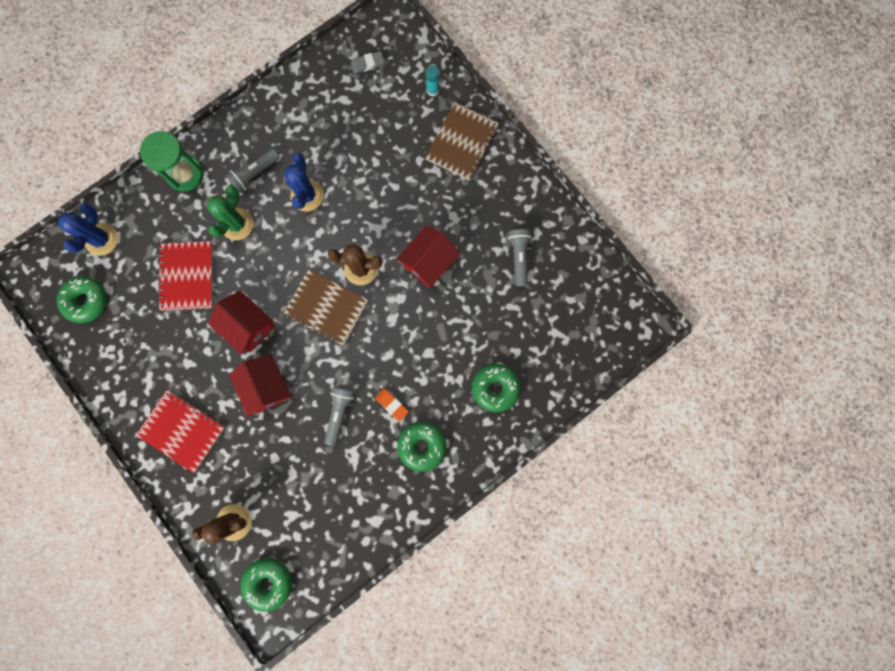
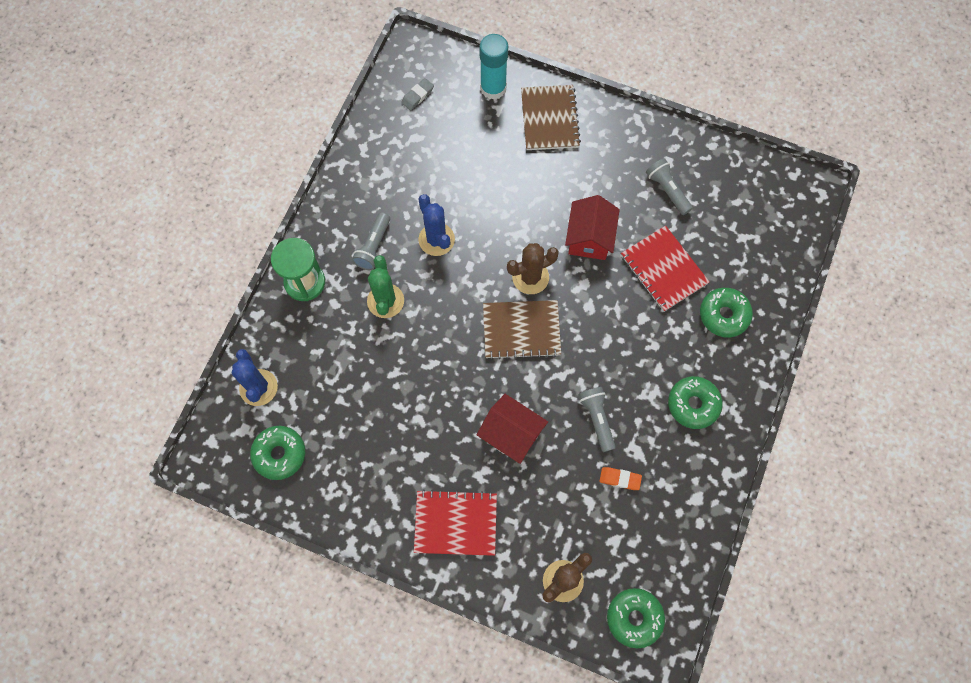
camera: 30 degrees left, 10 degrees down
red notebook [158,241,213,311] -> red notebook moved to [621,226,709,312]
red house [208,291,275,355] -> none
orange eraser [375,388,409,421] -> orange eraser moved to [599,467,642,490]
turquoise glue stick [425,65,440,97] -> turquoise glue stick [480,34,508,100], size x1.92

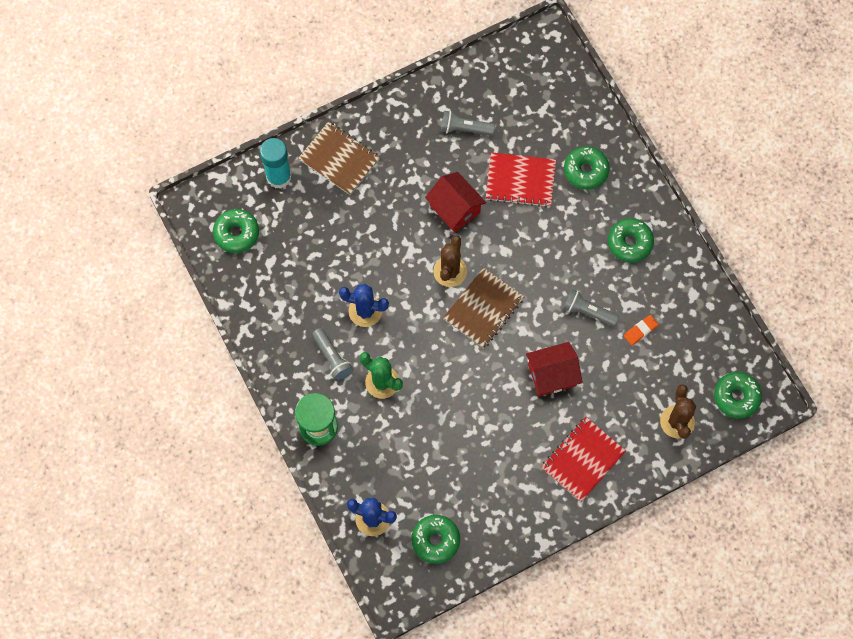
camera: 50 degrees left, 0 degrees up
grey eraser [401,78,434,111] -> green donut [213,209,259,253]

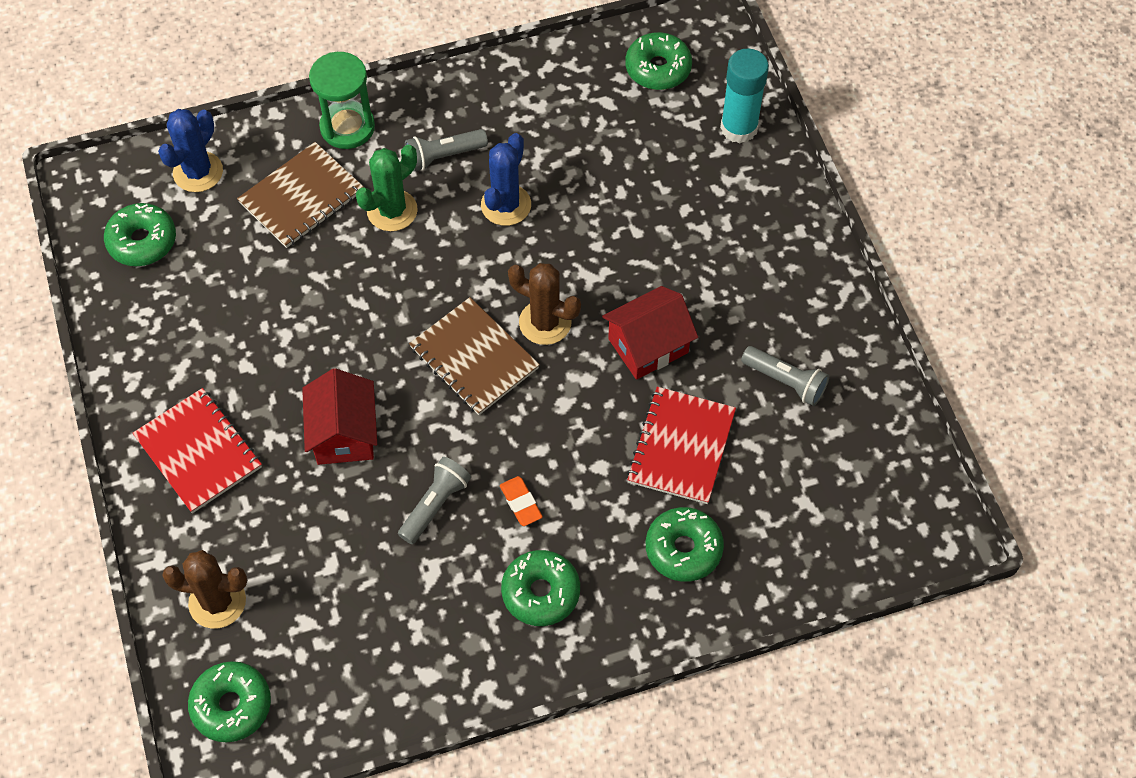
camera: 100 degrees right, 10 degrees down
brown notebook [298,122,380,195] -> brown notebook moved to [237,142,364,248]
grey flashlight [441,111,495,135] -> grey flashlight turned 105 degrees clockwise [741,346,829,406]
orange eraser [624,315,659,345] -> orange eraser moved to [500,476,543,526]

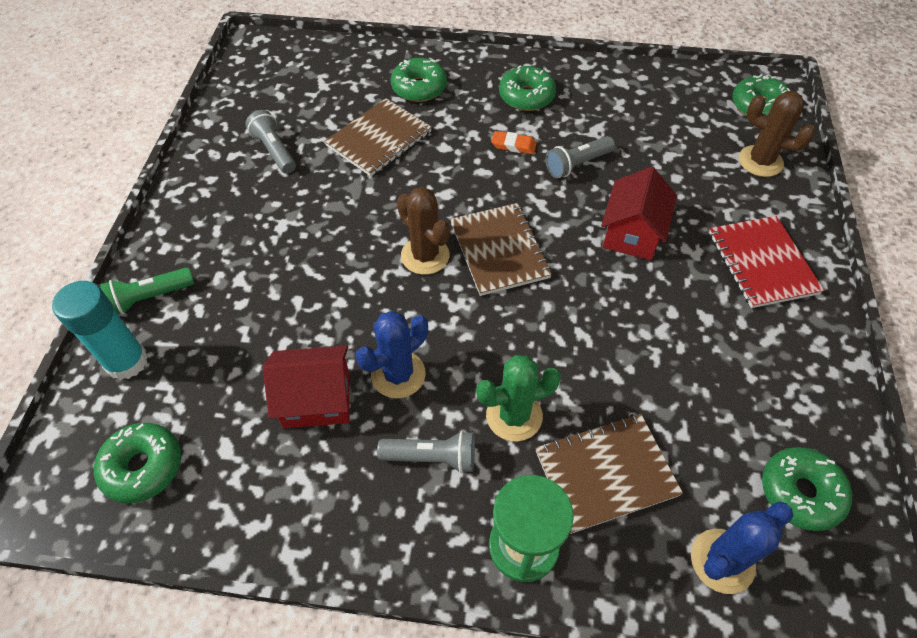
camera: 155 degrees left, 5 degrees down
orange eraser [500,476,543,526] -> orange eraser turned 75 degrees counterclockwise [491,131,536,154]
red house [602,286,698,380] -> red house moved to [263,345,349,428]
red notebook [627,387,736,504] -> brown notebook [324,98,432,176]
none -> green flashlight [100,267,194,315]

